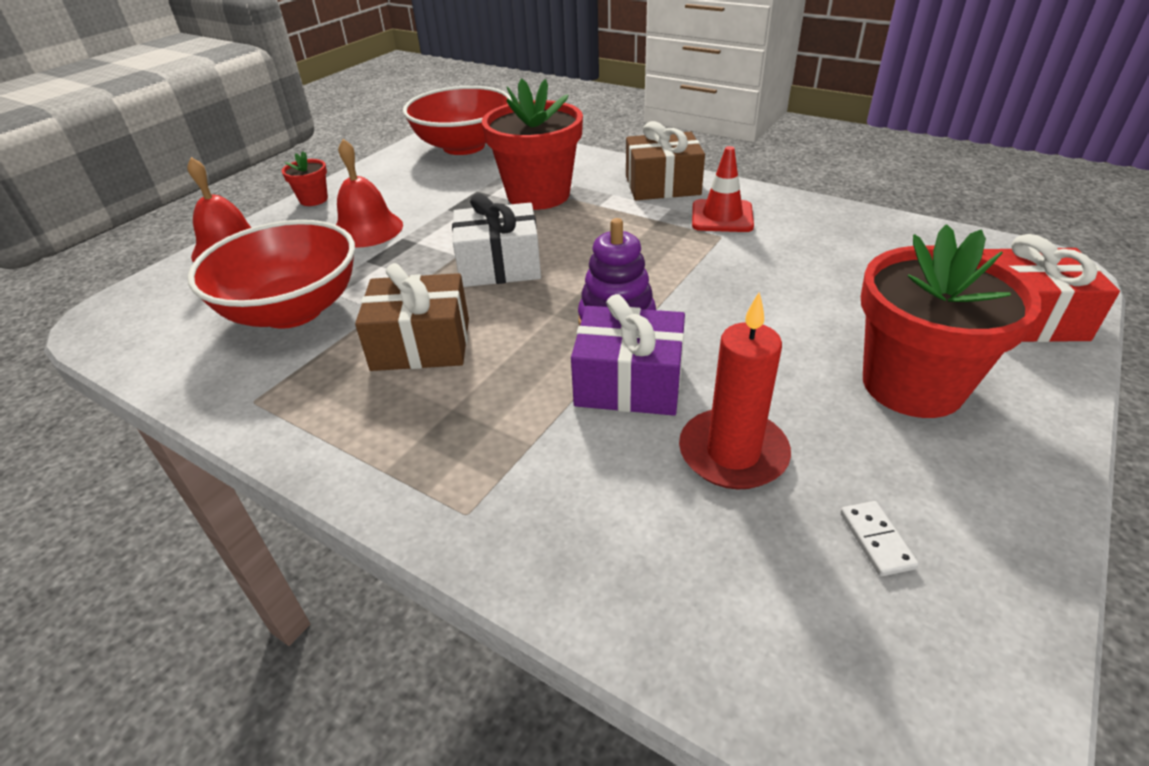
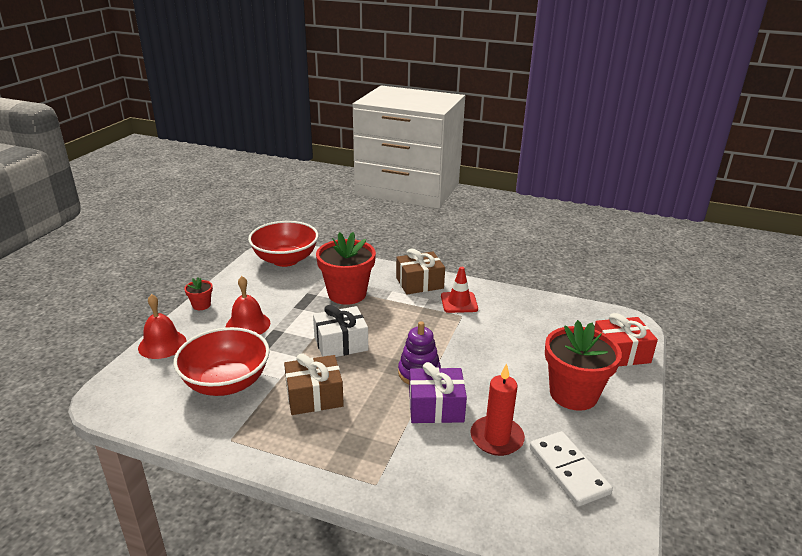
camera: 15 degrees left, 10 degrees down
white domino [840,501,919,576] -> white domino [530,431,613,507], size x2.26

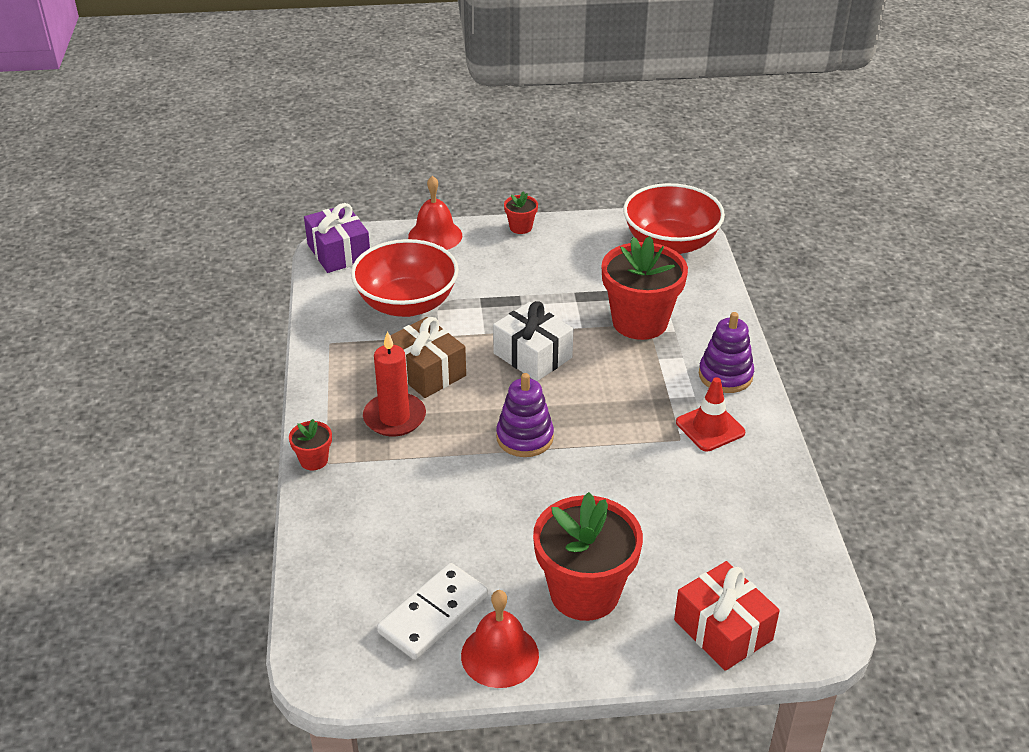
camera: 65 degrees right, 10 degrees up
red bell [226,276,270,334] -> red bell moved to [461,590,539,688]
brown gift [396,248,445,294] -> purple stacking toy [699,312,754,393]
purple gift [409,362,467,423] -> purple gift moved to [304,203,370,273]
red candle [470,363,525,456] -> red candle moved to [363,331,426,437]
none -> red flower pot [289,419,332,470]

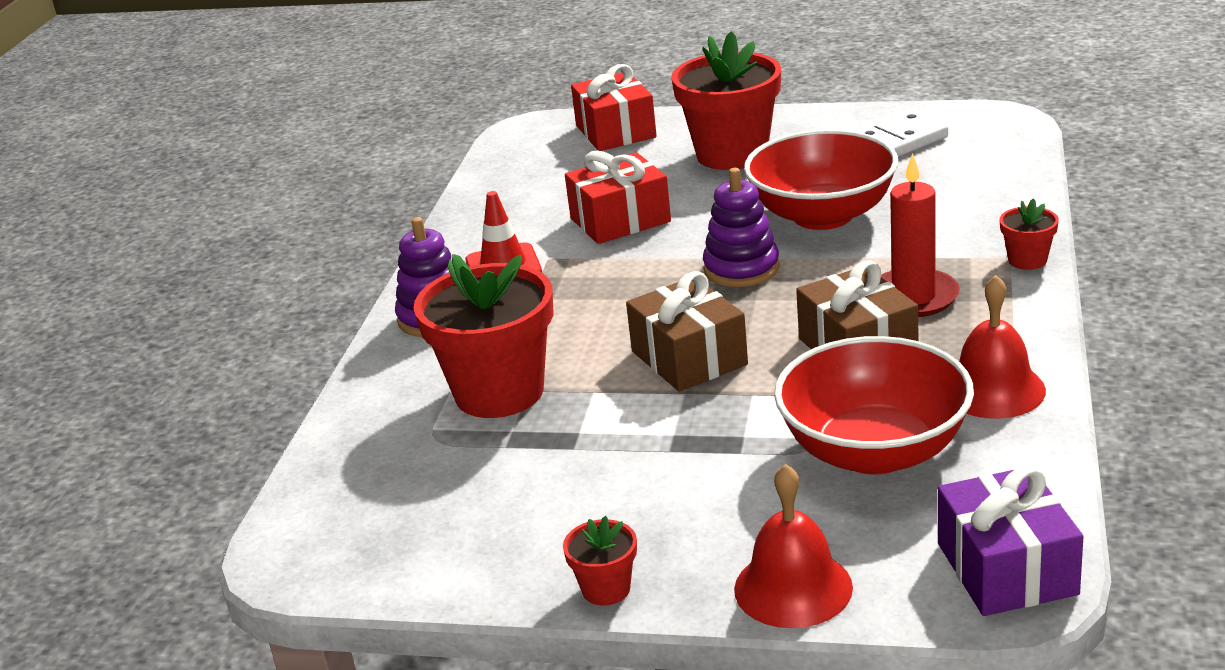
camera: 160 degrees left, 10 degrees down
red bell [461,590,539,688] -> red bell moved to [959,275,1046,419]
white gift [493,301,574,381] -> brown gift [626,271,748,392]
red bowl [623,183,725,254] -> red bowl moved to [744,129,898,230]
none -> red gift [565,151,671,244]

